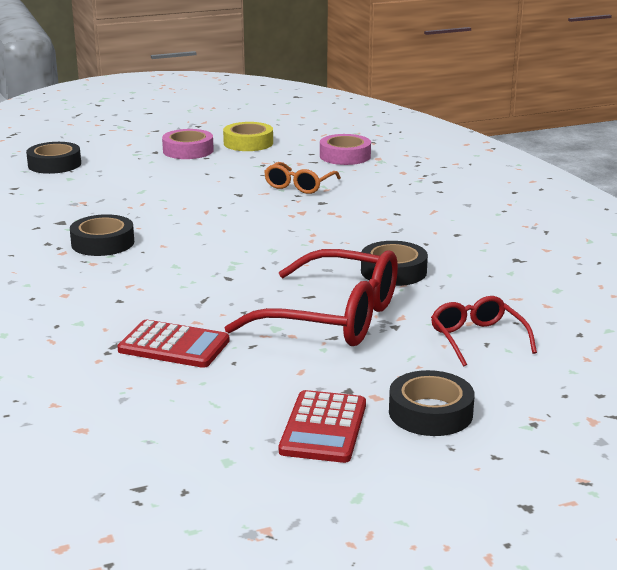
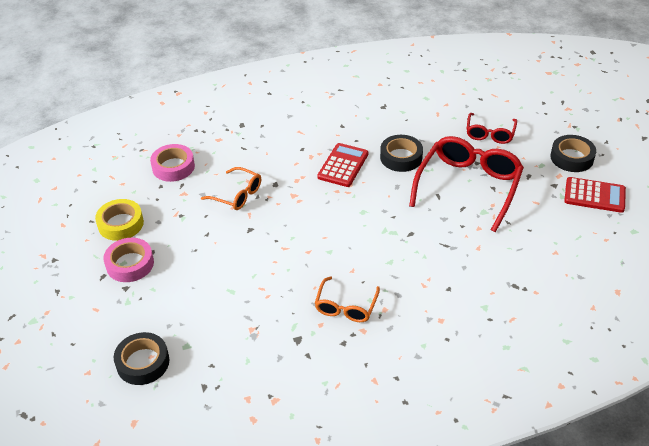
camera: 85 degrees left, 20 degrees up
black tape [70,214,134,256] -> orange glasses [315,276,380,322]
red calculator [117,320,229,368] -> red calculator moved to [317,143,368,187]
red glasses [431,296,537,367] -> red glasses turned 60 degrees counterclockwise [467,113,517,144]

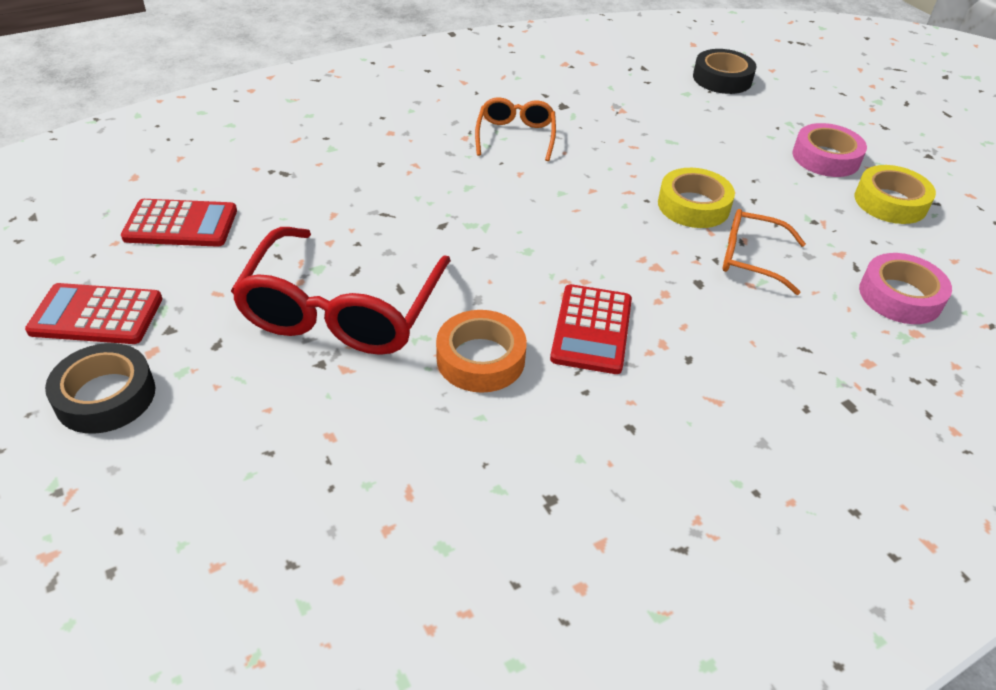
camera: 165 degrees right, 0 degrees up
black tape [380,135,423,172] -> orange tape [436,310,527,393]
red glasses [467,113,517,144] -> none
none -> red calculator [121,199,237,247]
none -> yellow tape [658,168,735,228]

